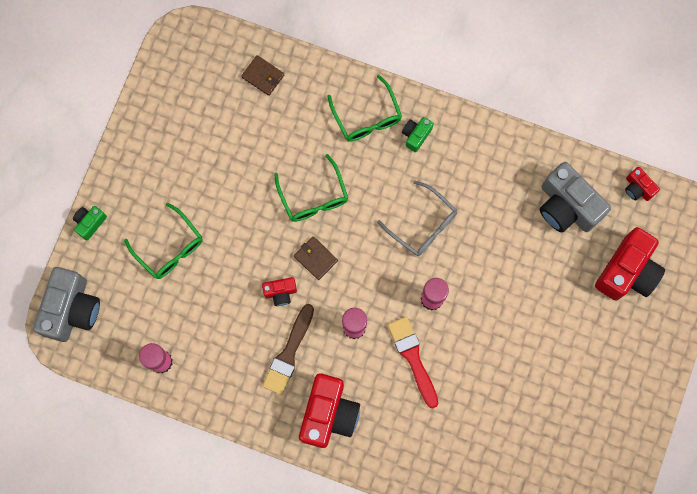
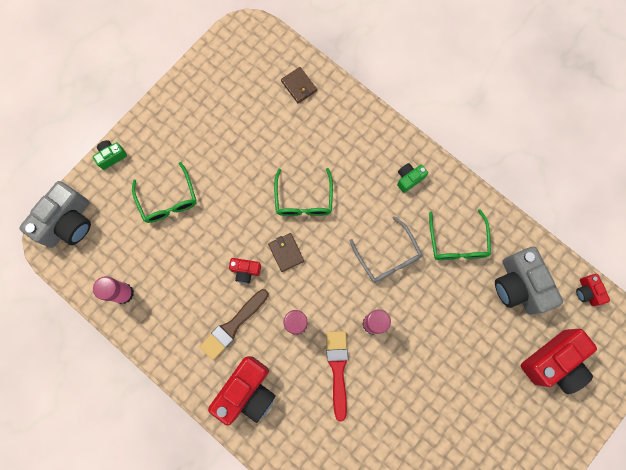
camera: 20 degrees right, 0 degrees up
green glasses [327,75,402,142] -> green glasses moved to [429,209,491,260]

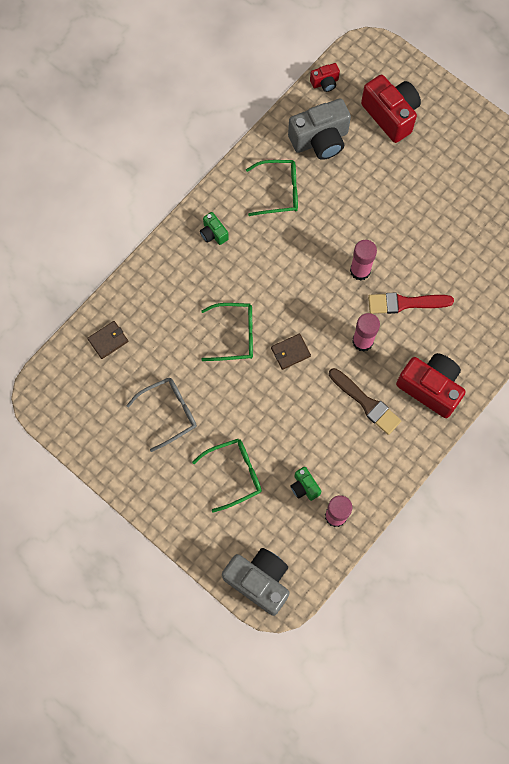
camera: 90 degrees left, 5 degrees down
green camera [93,140,127,170] -> green camera moved to [290,467,321,501]
red camera [229,258,261,283] -> none
grey glasses [350,216,422,283] -> grey glasses moved to [126,378,197,452]

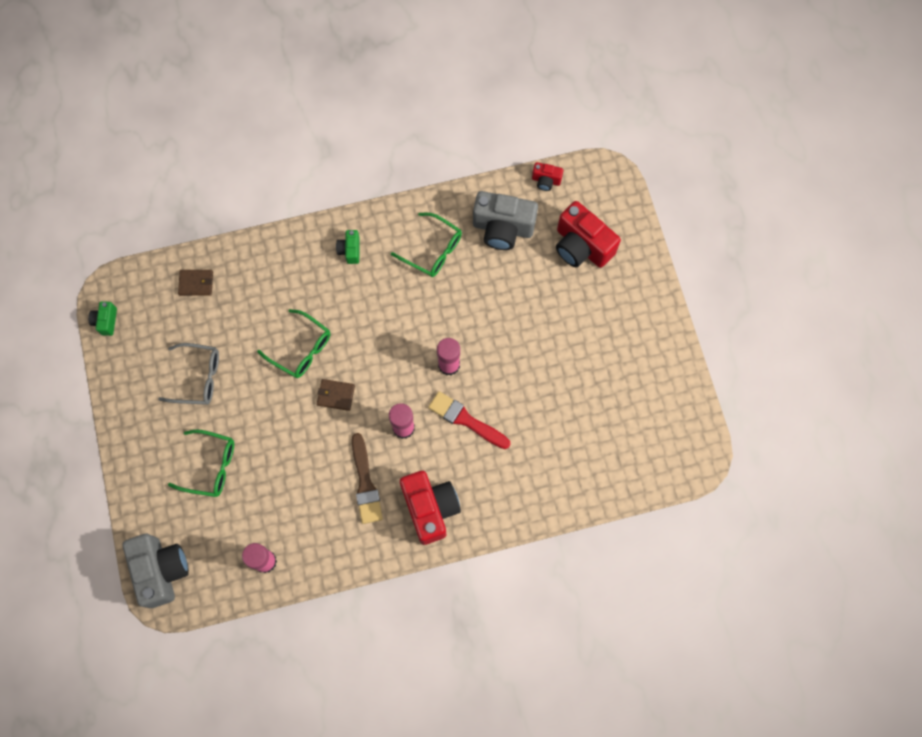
camera: 35 degrees right, 0 degrees up
green camera [290,467,321,501] -> green camera moved to [88,301,117,336]
red camera [361,75,421,143] -> red camera turned 135 degrees clockwise [556,201,621,268]

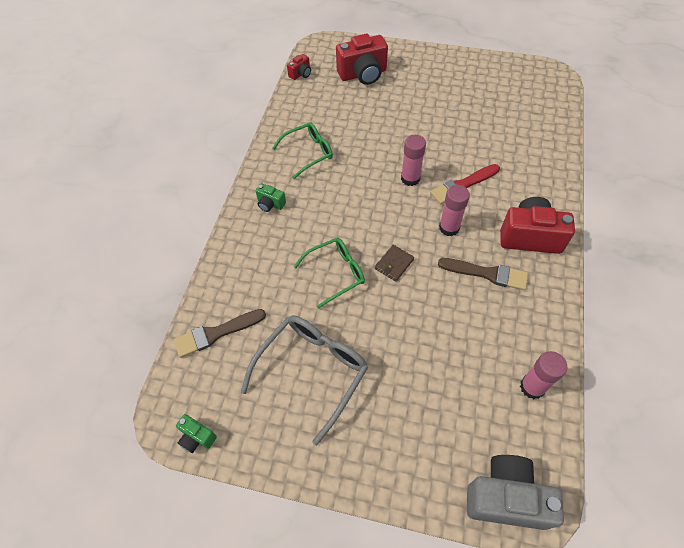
camera: 60 degrees left, 15 degrees down
grey glasses [158,343,219,405] -> grey glasses [241,316,368,445], size x1.51
green glasses [168,430,234,497] -> none
brown wallet [178,270,213,296] -> brown brush [174,309,266,358]
grey camera [473,191,538,250] -> none

